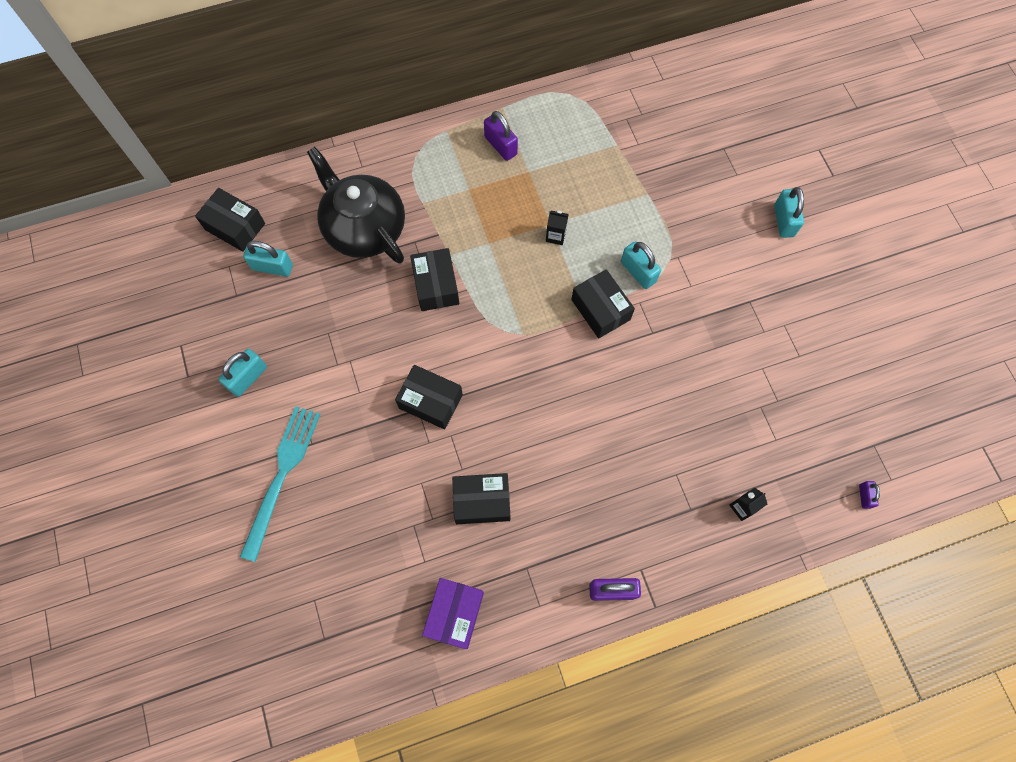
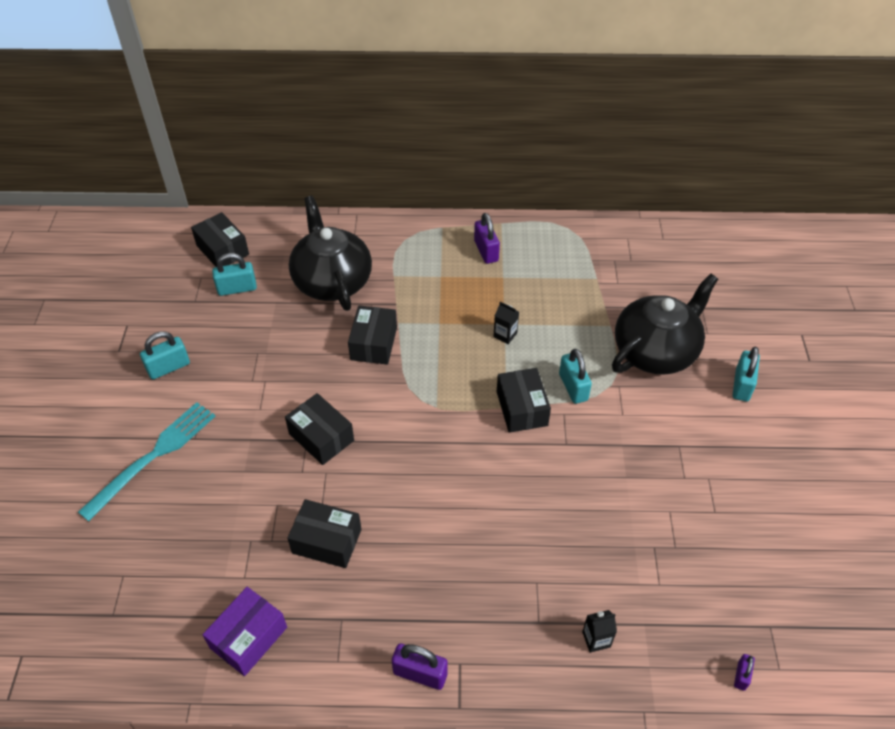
camera: 20 degrees right, 20 degrees down
turquoise padlock [243,241,293,277] -> turquoise padlock turned 45 degrees counterclockwise [212,253,257,296]
none -> black teapot [612,274,718,375]

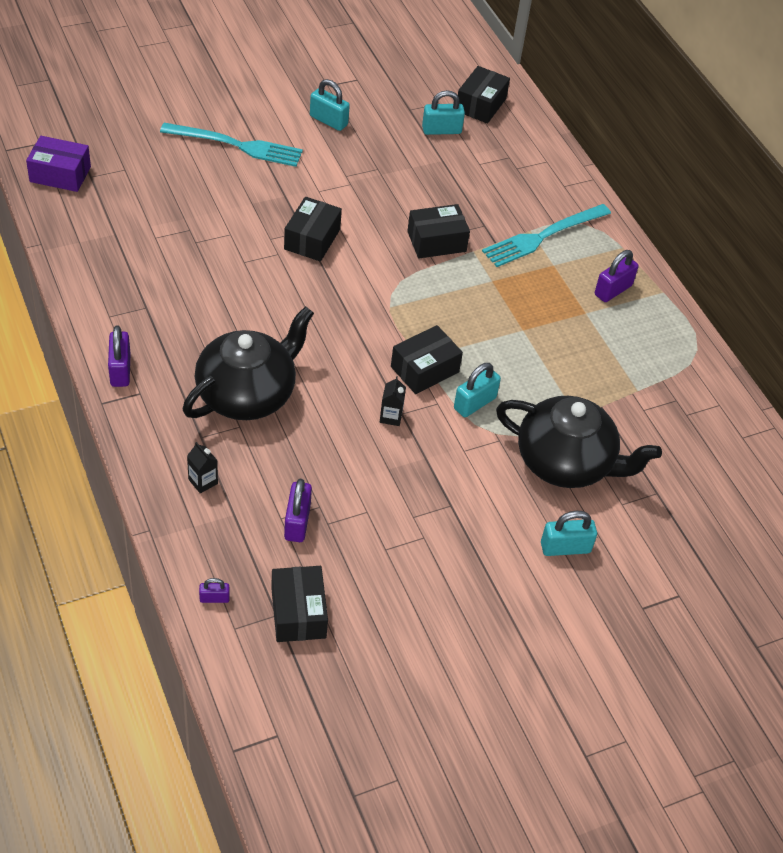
camera: 60 degrees right, 0 degrees up
purple box [203,587,287,676] -> purple box moved to [26,136,91,192]
turquoise padlock [212,253,257,296] -> turquoise padlock turned 60 degrees counterclockwise [422,90,465,135]
black box [287,499,361,568] -> black box moved to [271,566,328,642]
black teapot [289,196,372,311] -> black teapot moved to [183,306,314,420]
black carton [493,302,519,344] -> black carton moved to [380,376,406,426]
none -> purple padlock [284,479,312,542]
none -> turquoise fork [482,204,611,267]

